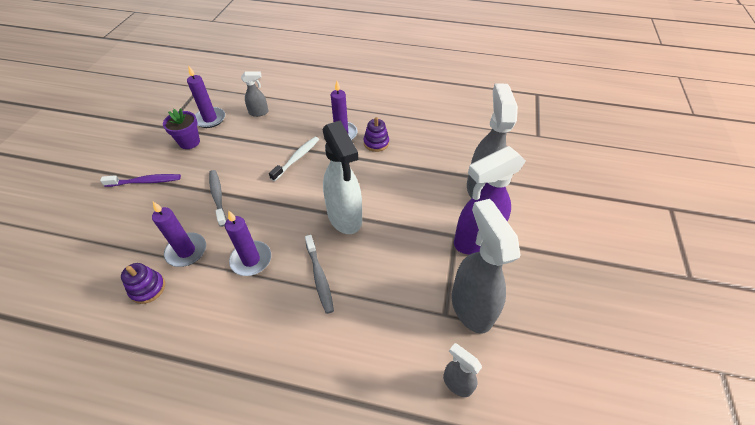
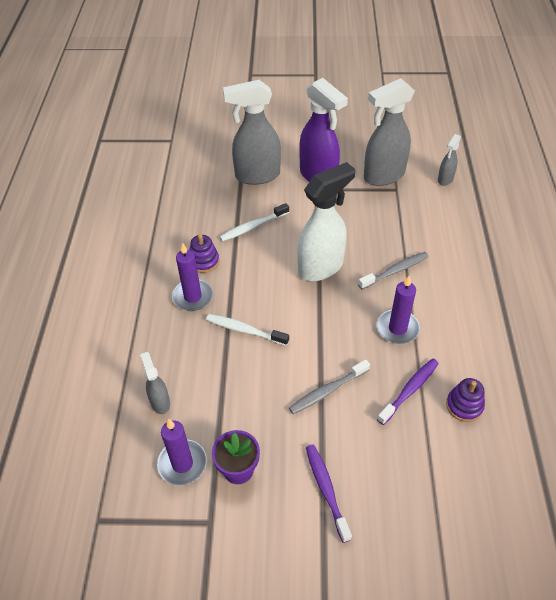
camera: 100 degrees left, 0 degrees up
purple candle [152,202,206,267] -> purple toothbrush [377,359,439,425]
none -> white toothbrush [220,203,289,242]

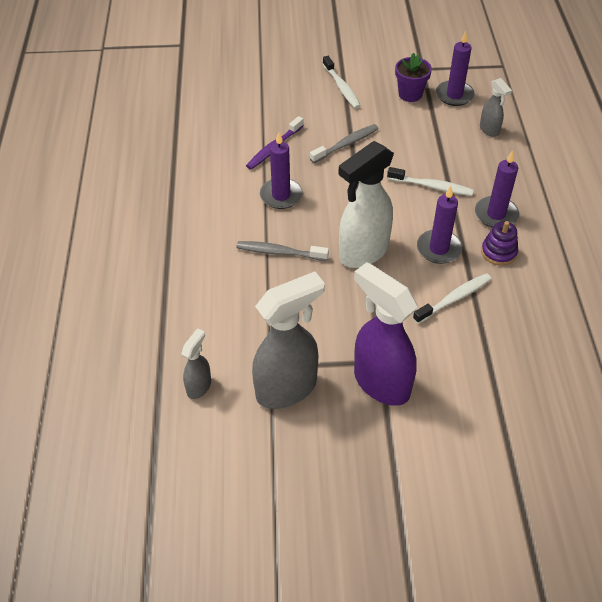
camera: 175 degrees right, 0 degrees up
grey spray bottle [223,80,281,185] -> none
purple toothbrush [306,444,352,543] -> white toothbrush [323,56,361,109]
grey toothbrush [358,252,429,289] -> grey toothbrush turned 45 degrees clockwise [237,241,329,261]
purple stacking toy [446,378,485,422] -> none
none -> purple candle [417,186,463,264]

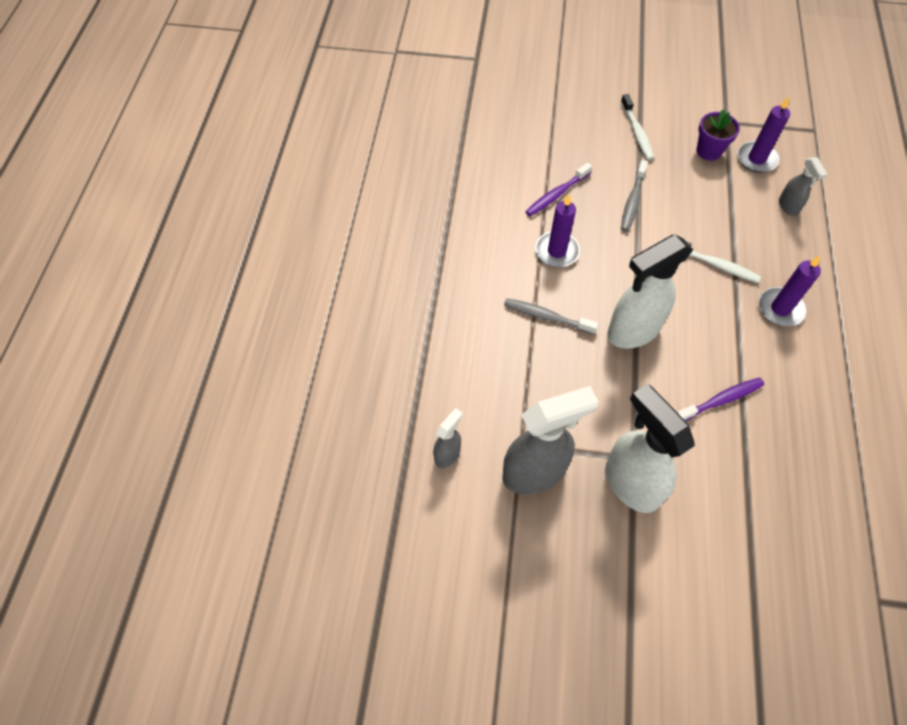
camera: 10 degrees right, 10 degrees up
grey toothbrush [310,124,379,163] -> grey toothbrush turned 135 degrees clockwise [621,160,648,232]
purple spray bottle [354,262,418,406] -> white spray bottle [605,384,695,513]
white toothbrush [413,273,491,324] -> purple toothbrush [677,378,764,421]
purple candle [417,186,463,264] -> none
purple stacking toy [481,221,518,266] -> none

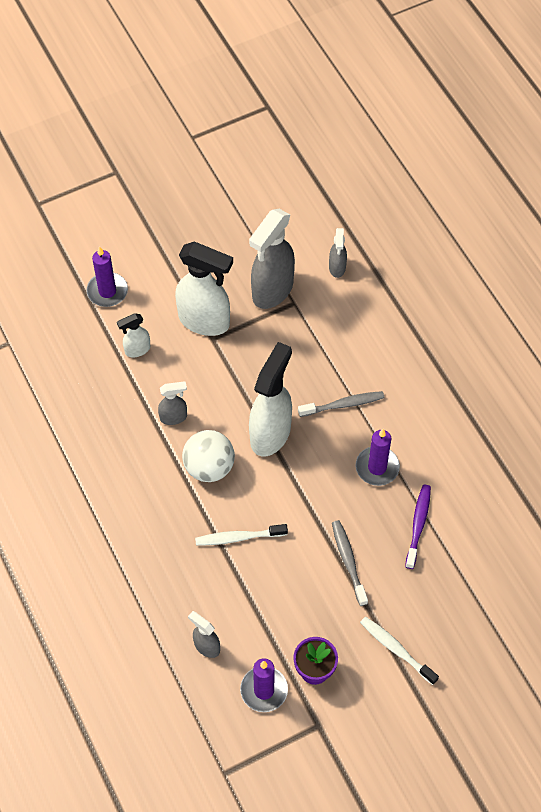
camera: 145 degrees right, 0 degrees up
purple toothbrush [677,378,764,421] -> grey spray bottle [158,381,187,425]
purple candle [759,256,821,326] -> purple candle moved to [86,246,128,307]
none -> white spray bottle [117,313,150,358]
none -> white ball [182,430,235,482]

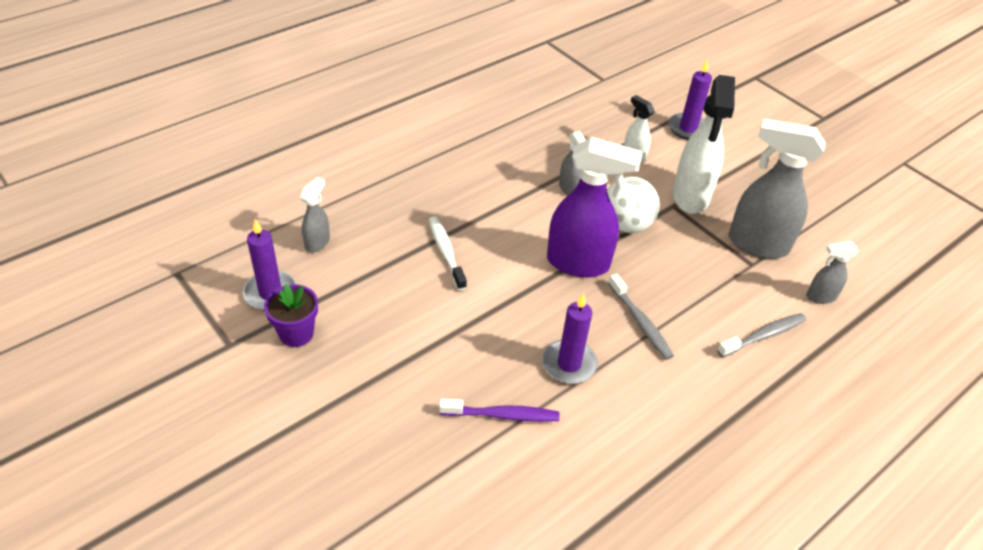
camera: 75 degrees right, 15 degrees down
white ball [182,430,235,482] -> white ball moved to [607,177,660,233]
white spray bottle [249,342,292,457] -> purple spray bottle [547,137,642,277]
grey toothbrush [332,520,368,606] -> grey toothbrush moved to [717,313,806,358]
white toothbrush [360,617,439,685] -> none

